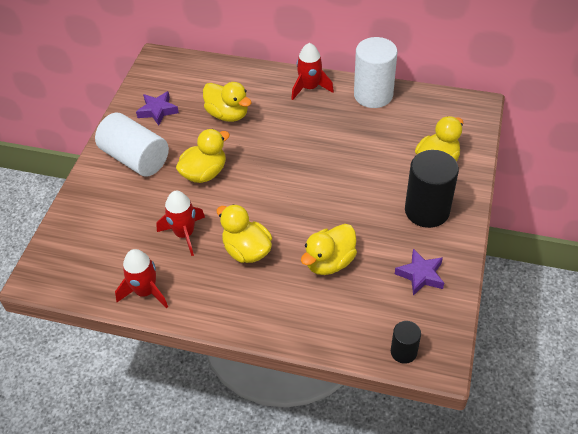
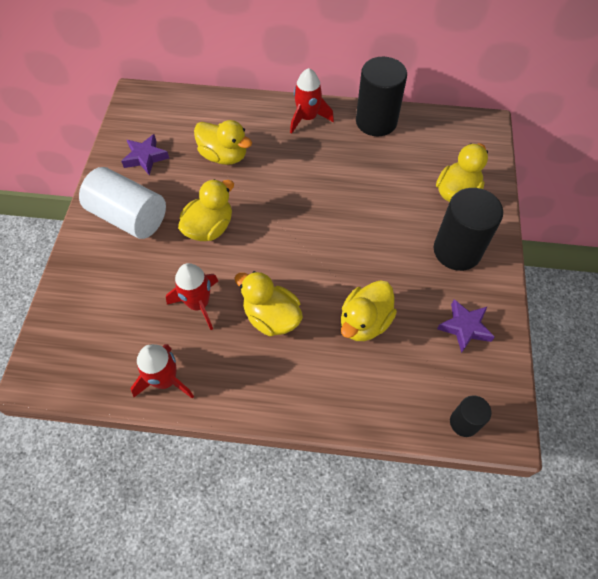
camera: 10 degrees left, 10 degrees up
white cylinder [354,37,398,108] -> black cylinder [356,57,407,137]

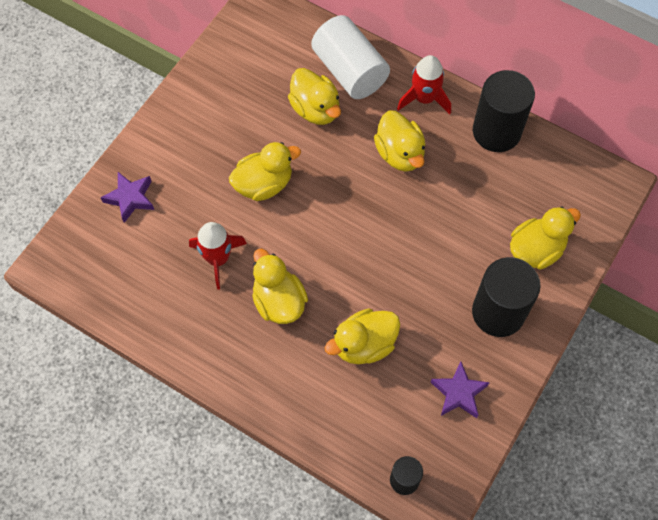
camera: 25 degrees right, 5 degrees up
white cylinder [79,167,166,239] -> white cylinder moved to [311,15,390,99]
purple star [121,134,169,175] -> purple star moved to [100,172,154,223]
red rocket [130,344,194,399] -> none
none -> yellow duck [374,111,425,172]

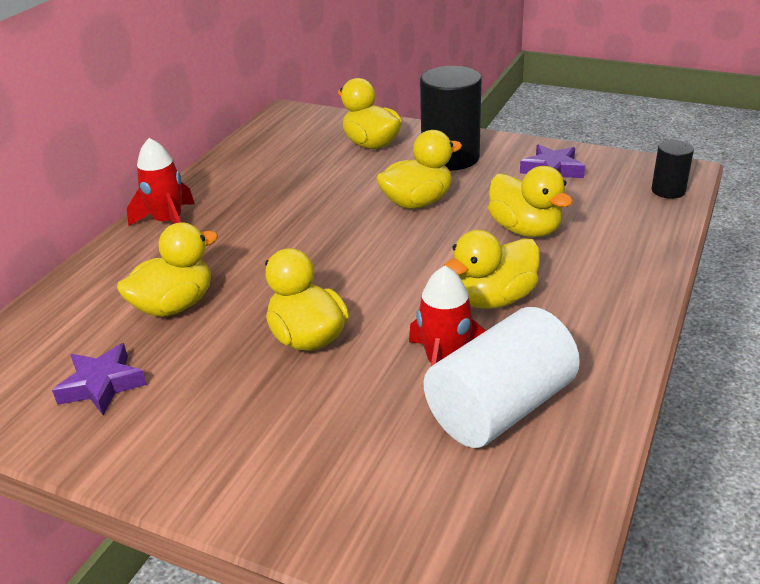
camera: 95 degrees left, 30 degrees down
purple star [100,172,154,223] -> purple star moved to [52,343,147,416]
white cylinder [311,15,390,99] -> white cylinder moved to [424,307,580,448]
yellow duck [374,111,425,172] -> yellow duck moved to [376,130,462,209]
black cylinder [473,70,535,152] -> none

